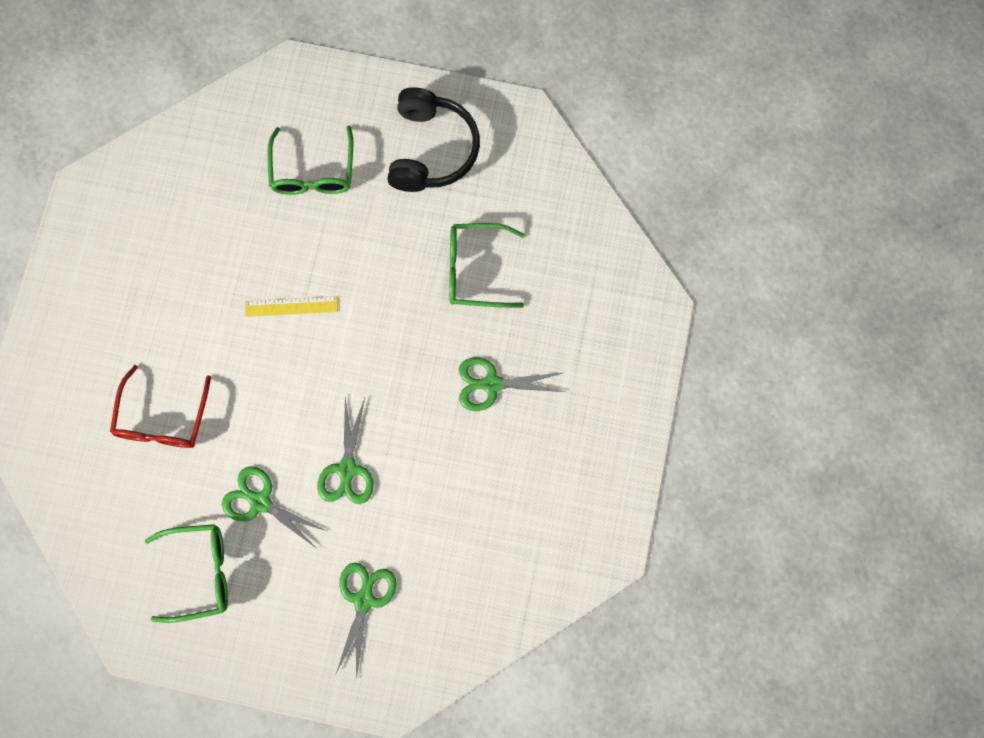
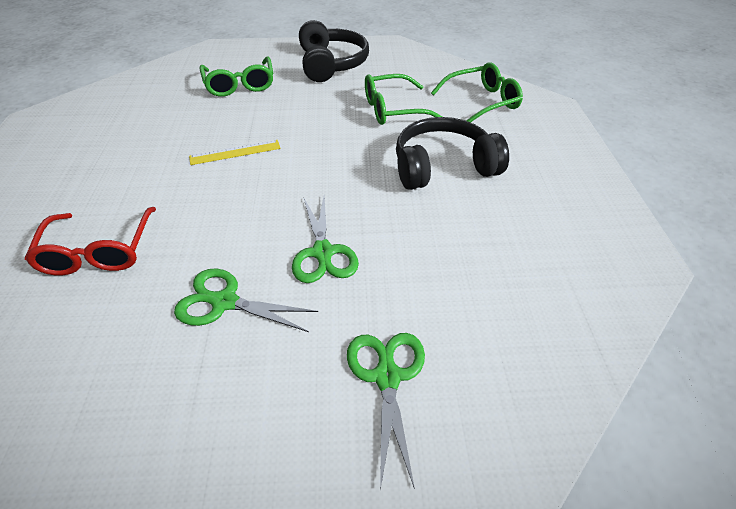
camera: 15 degrees left, 30 degrees down
green glasses [145,524,228,623] -> green glasses moved to [431,63,523,123]
green scissors [459,357,565,411] -> black headphones [396,117,509,190]

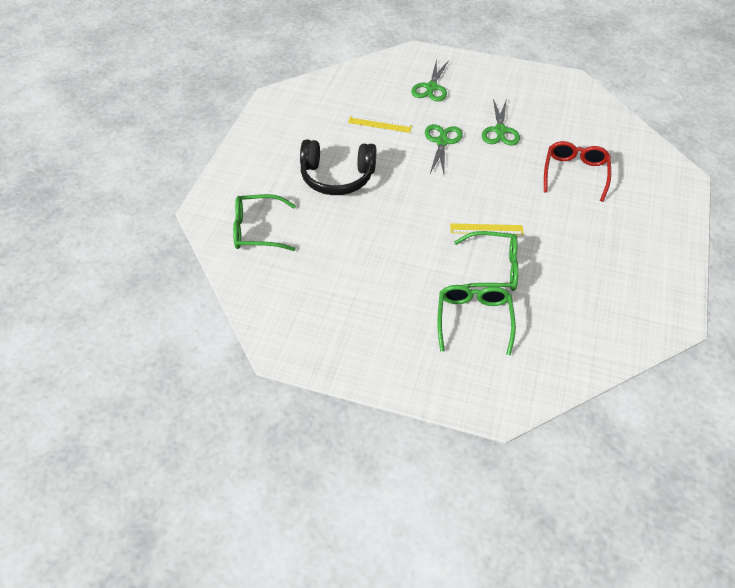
camera: 160 degrees left, 5 degrees up
green scissors [174,268,318,332] -> green scissors turned 60 degrees clockwise [482,98,520,146]
black headphones [299,20,369,82] -> none
green glasses [365,74,443,125] -> green glasses moved to [454,231,519,291]
none -> yellow ruler [348,116,412,133]

